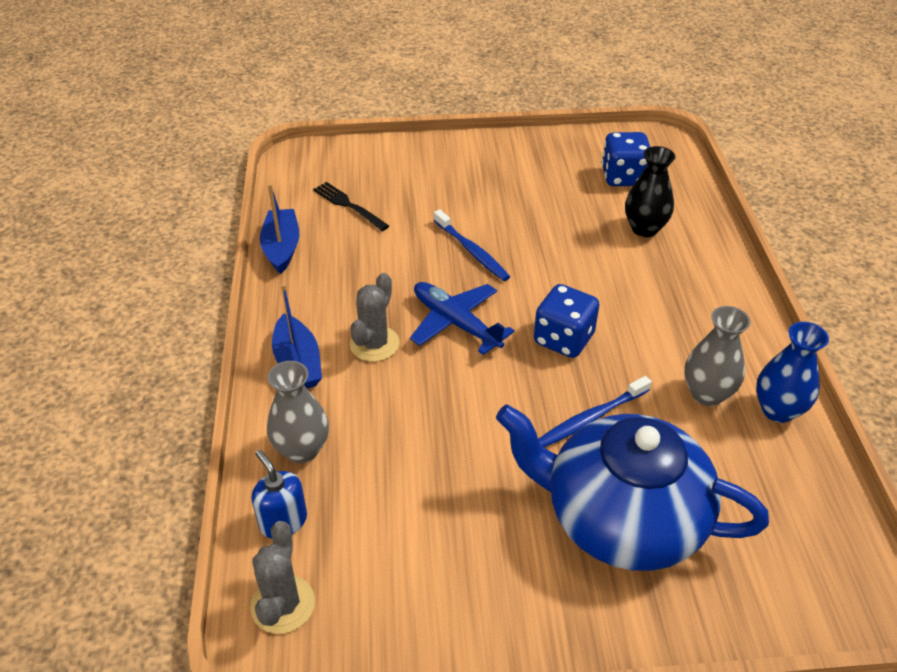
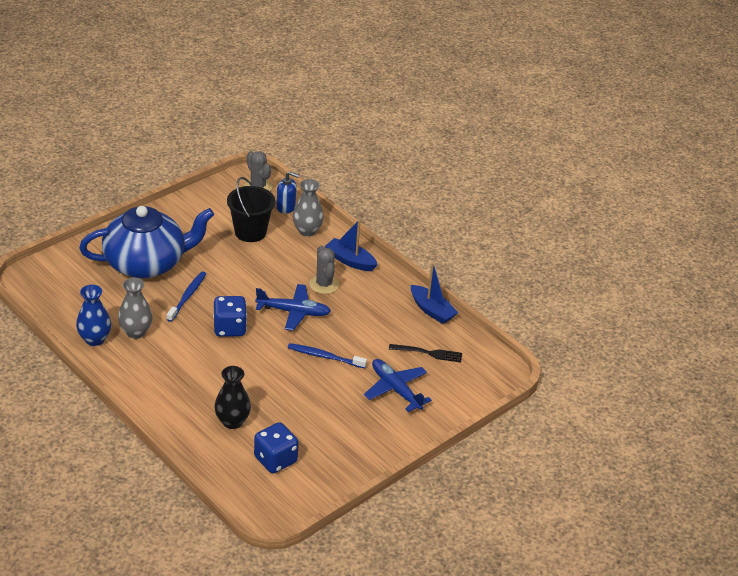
camera: 140 degrees right, 5 degrees down
none -> black bucket [227,177,275,242]
none -> blue plane [364,359,432,412]

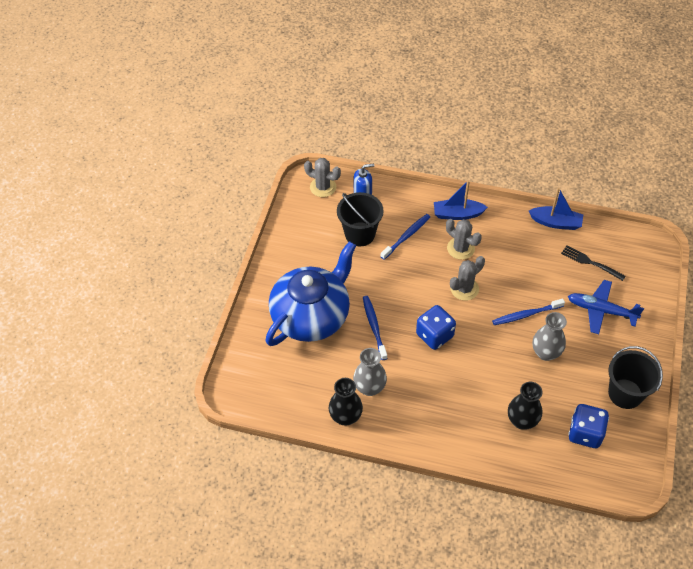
camera: 30 degrees left, 15 degrees up
blue vase [76,285,111,346] -> black vase [329,378,363,426]
blue plane [255,284,331,331] -> grey cactus [450,256,485,301]
grey vase [293,179,324,237] -> grey vase moved to [533,312,567,361]
black fork [389,344,462,362] -> black fork turned 120 degrees counterclockwise [561,245,626,281]
none -> blue toothbrush [380,214,430,260]
none -> black bucket [608,346,663,409]

